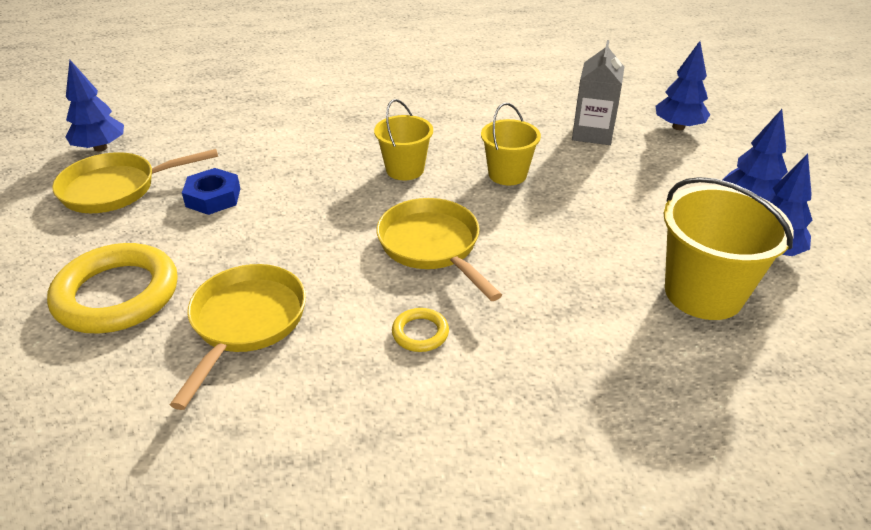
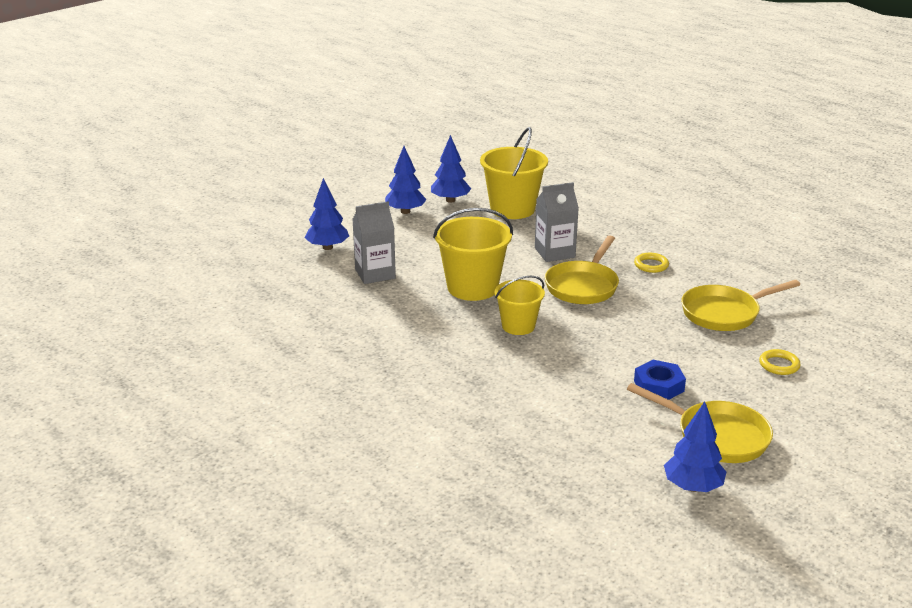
camera: 125 degrees left, 10 degrees down
yellow ring [47,243,178,333] -> yellow ring [759,349,800,375], size x0.44
yellow bucket [481,103,541,185] -> yellow bucket [433,208,513,301], size x1.62
none -> grey carton [535,182,579,262]

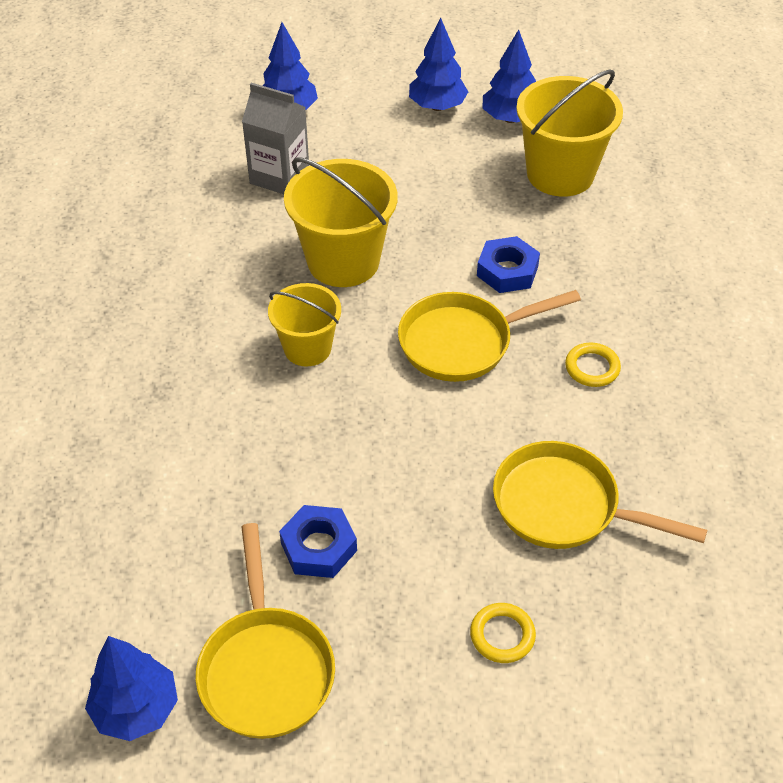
camera: 45 degrees right, 20 degrees up
grey carton [535,182,579,262] -> blue nut [477,236,540,293]

